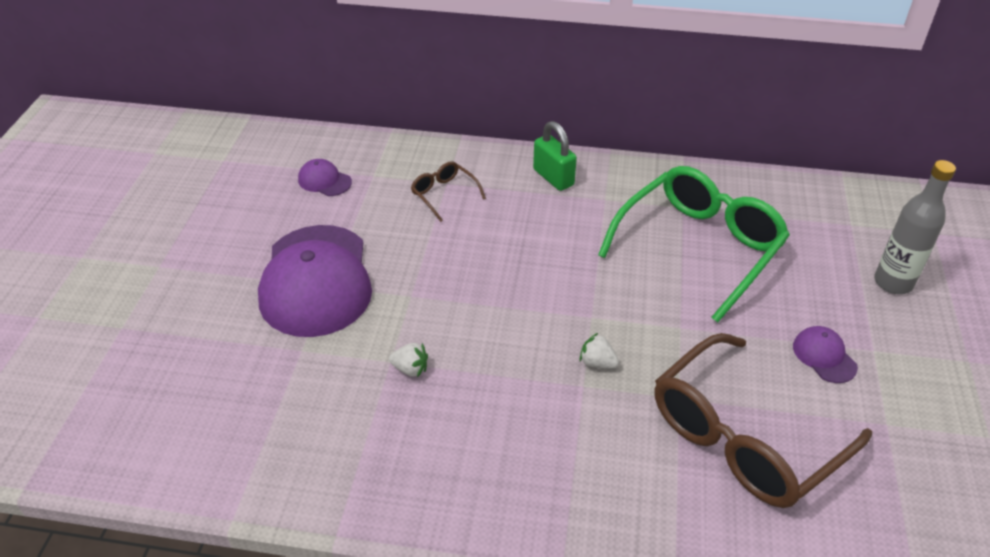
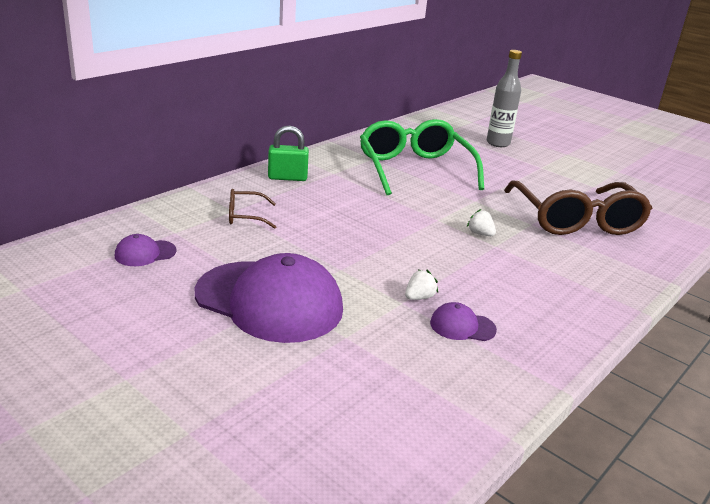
camera: 60 degrees left, 15 degrees down
white strawberry [580,333,619,368] -> white strawberry turned 75 degrees clockwise [467,209,496,236]
purple cap [793,326,858,383] -> purple cap moved to [430,302,497,341]

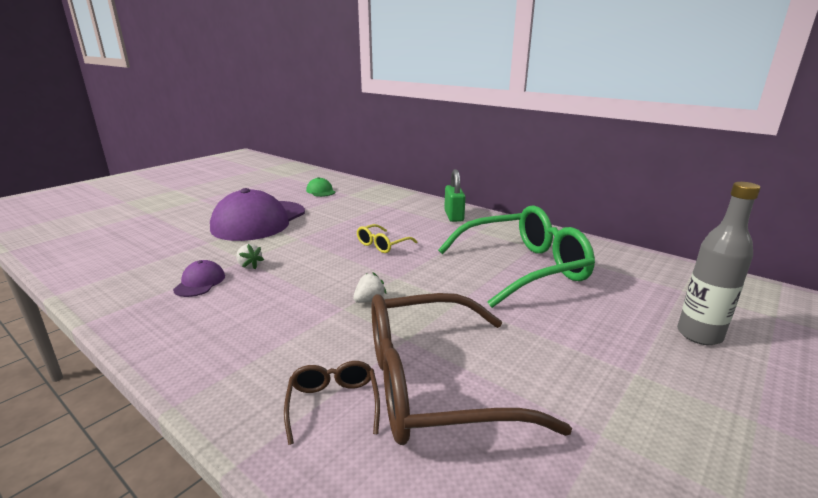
camera: 90 degrees right, 5 degrees down
purple cap [115,234,177,266] -> green cap [306,177,336,197]
brown glasses [229,189,276,229] -> brown glasses moved to [284,361,380,445]
none -> yellow glasses [357,224,418,253]

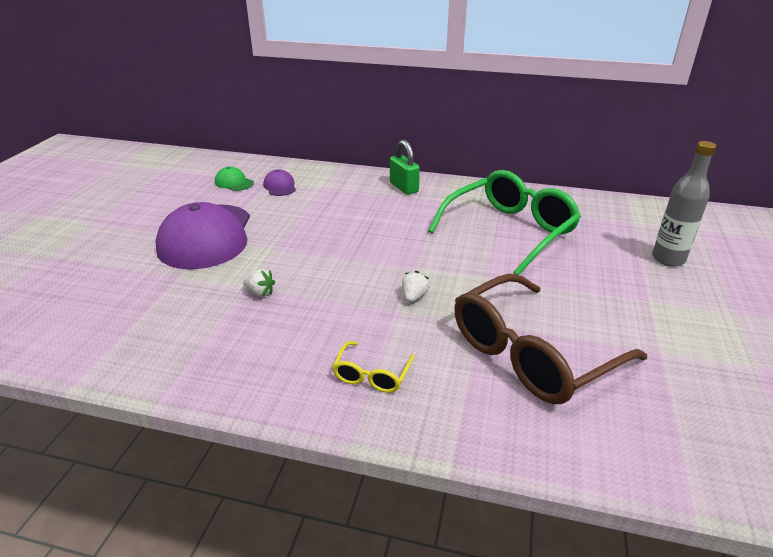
camera: 25 degrees left, 10 degrees up
purple cap [173,260,225,297] -> purple cap moved to [263,169,296,196]
brown glasses [284,361,380,445] -> none
yellow glasses [357,224,418,253] -> yellow glasses moved to [332,341,415,393]

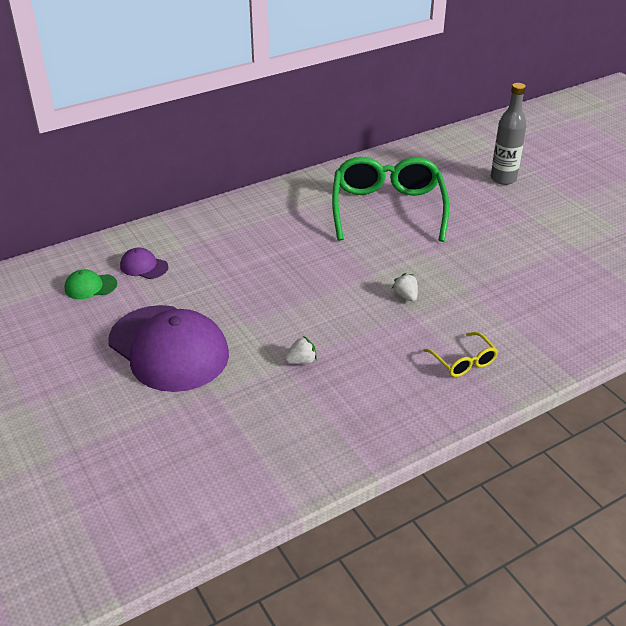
camera: 45 degrees left, 5 degrees up
green padlock [390,140,420,195] -> none
brown glasses [454,274,647,404] -> none

